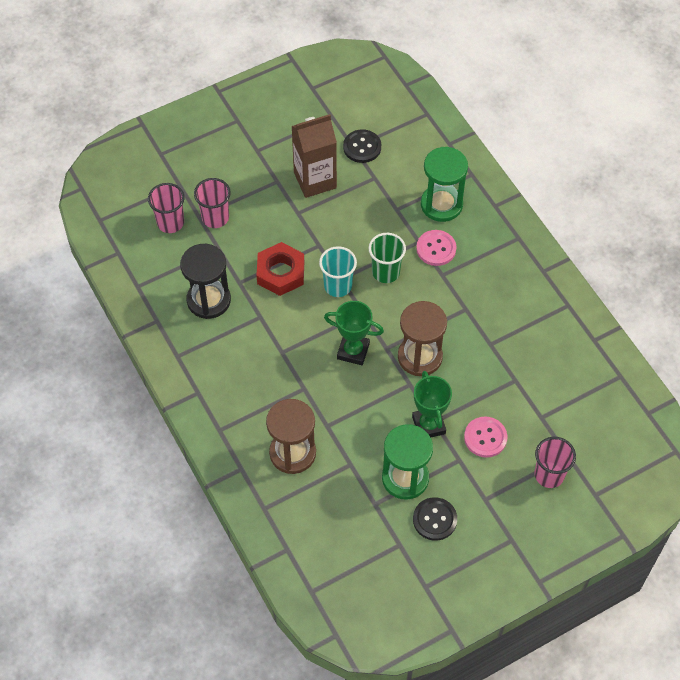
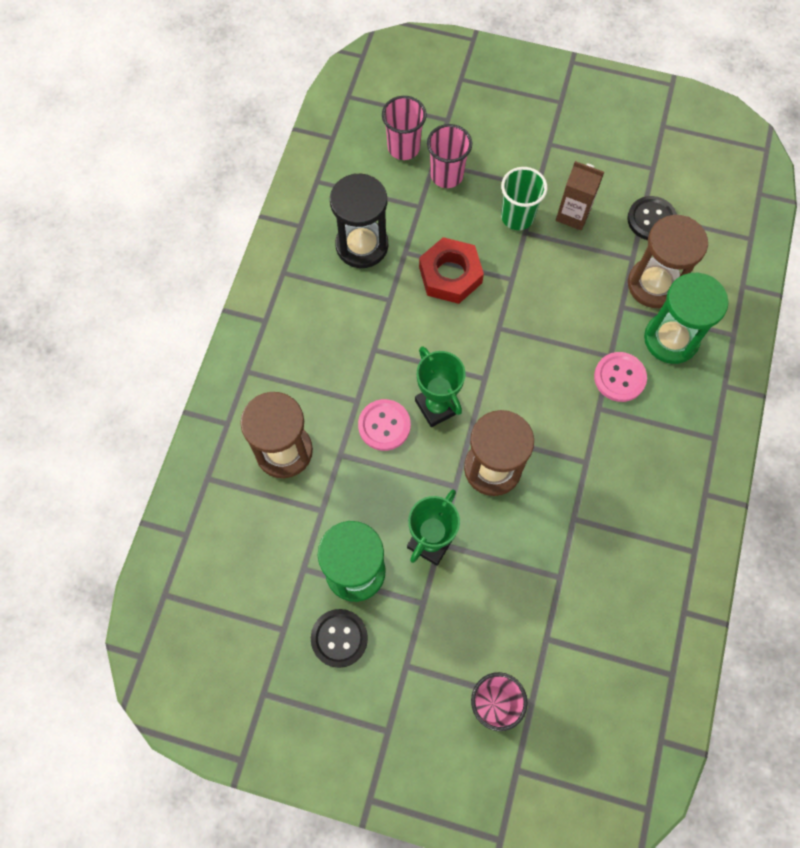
camera: 45 degrees right, 10 degrees up
brown carton [291,114,337,198] -> brown carton [556,161,604,231], size x0.67
turquoise cup [319,246,357,297] -> none
green cup [369,233,406,283] -> green cup moved to [501,167,548,230]
pink button [464,417,507,458] -> pink button moved to [358,399,411,451]
none -> brown hourglass [628,215,708,308]

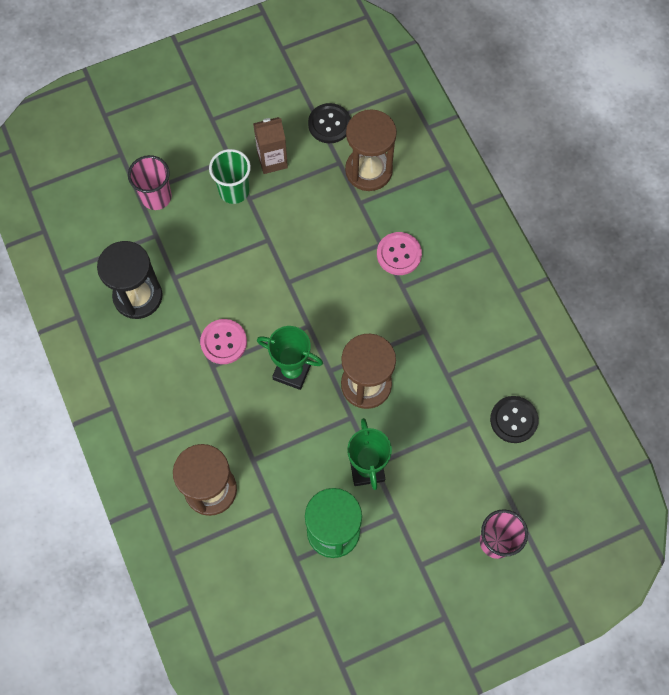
camera: 40 degrees left, 0 degrees up
black button [311,609,368,668] -> black button moved to [490,396,539,443]
pink button [358,399,411,451] -> pink button moved to [200,319,247,364]
pink cup [382,96,427,160] -> none
red nut [419,237,484,304] -> none
green hourglass [644,273,729,364] -> none

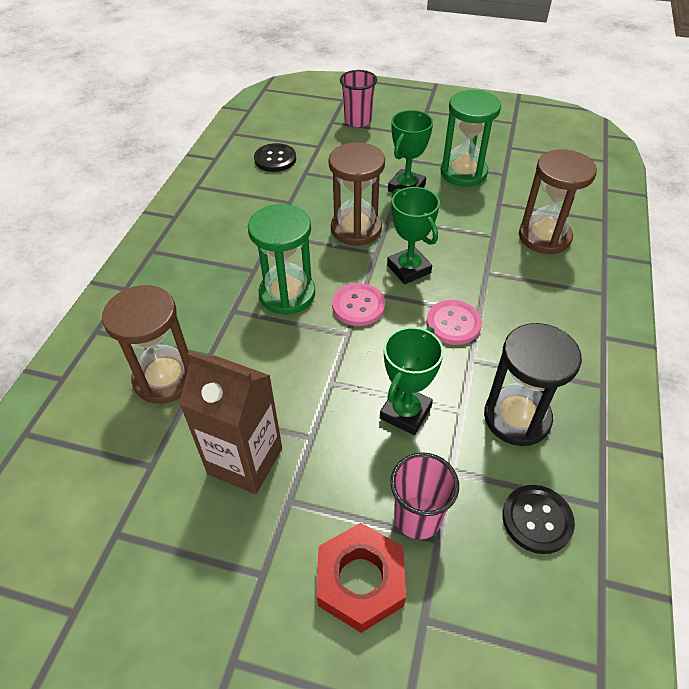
camera: 140 degrees left, 20 degrees down
green cup [209,149,251,204] -> none
brown carton [253,117,288,174] -> brown carton [179,351,282,494], size x1.50
black button [308,103,351,143] -> black button moved to [502,485,575,554]
pink button [377,232,422,275] -> pink button moved to [332,283,385,326]
none -> green hourglass [248,204,315,315]
none -> red nut [317,523,406,633]
none -> green trophy [380,327,444,435]

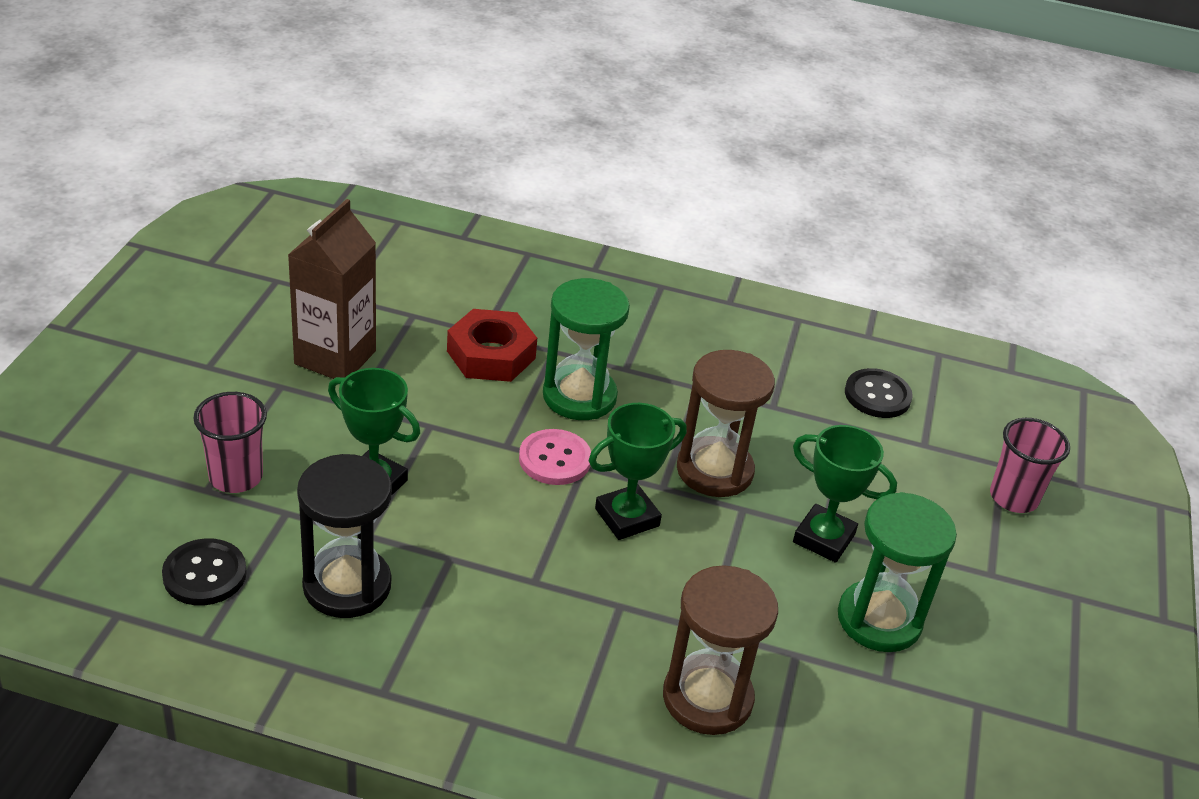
camera: 85 degrees right, 10 degrees down
brown hourglass [102,285,190,404] -> none
red nut [317,523,406,633] -> red nut moved to [447,309,537,382]
pink button [426,300,482,345] -> none

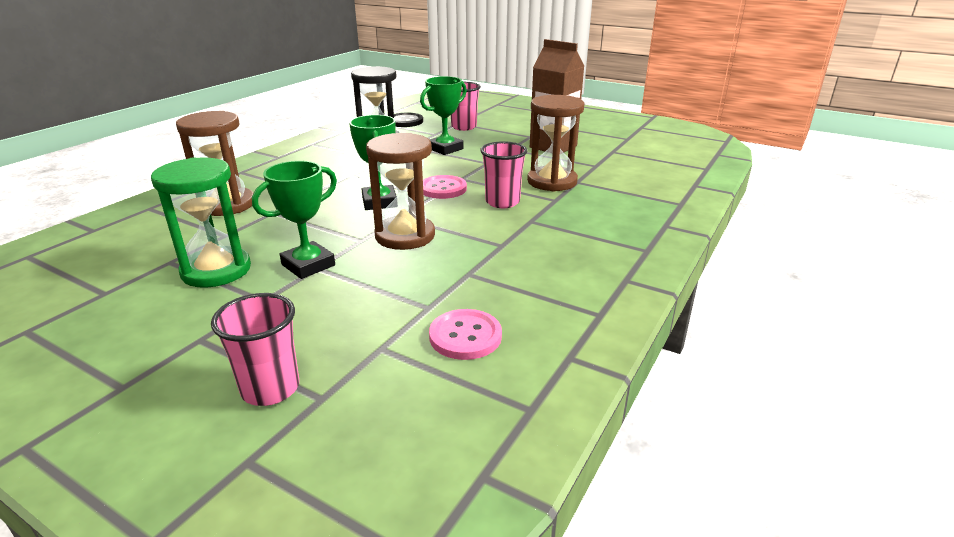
camera: 110 degrees right, 10 degrees down
red nut [447,309,537,382] -> brown hourglass [527,95,584,192]
green hourglass [543,278,630,420] -> pink cup [480,141,527,208]
black button [845,368,913,418] -> pink button [429,309,502,360]

